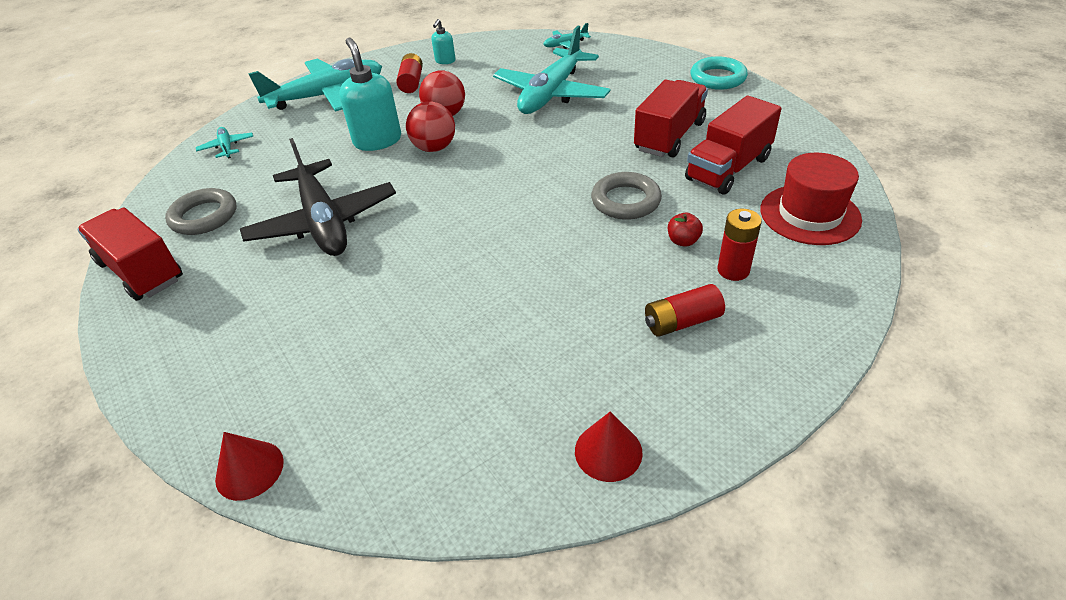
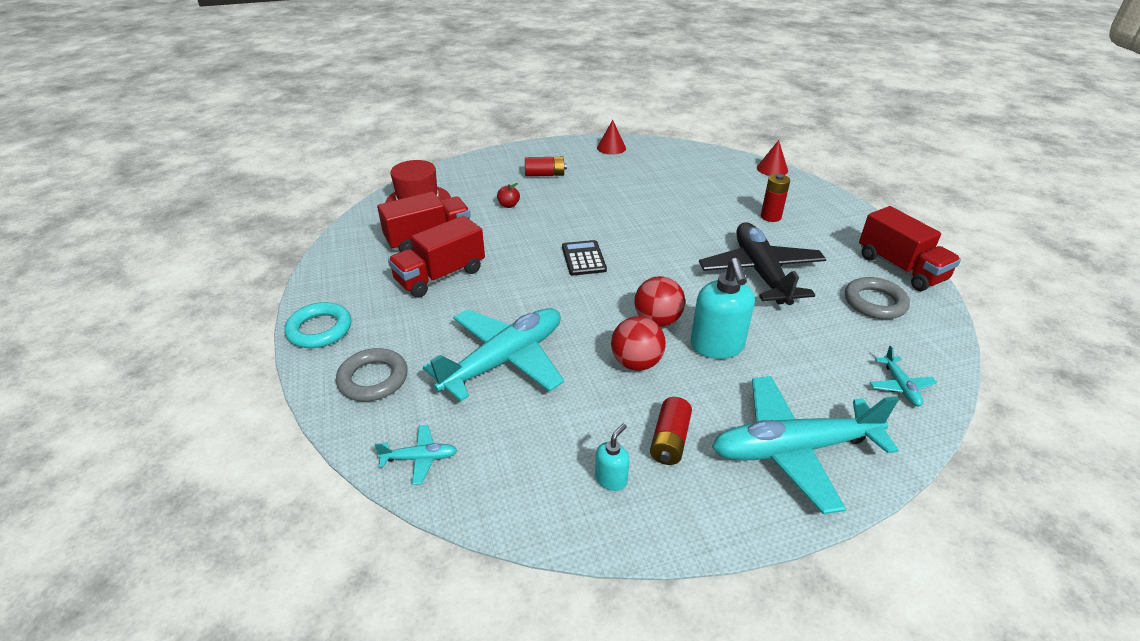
camera: 165 degrees left, 5 degrees down
grey ring [591,172,662,220] -> grey ring moved to [336,348,408,401]
red battery [717,209,762,281] -> red battery moved to [761,174,790,222]
none -> black calculator [562,240,607,276]

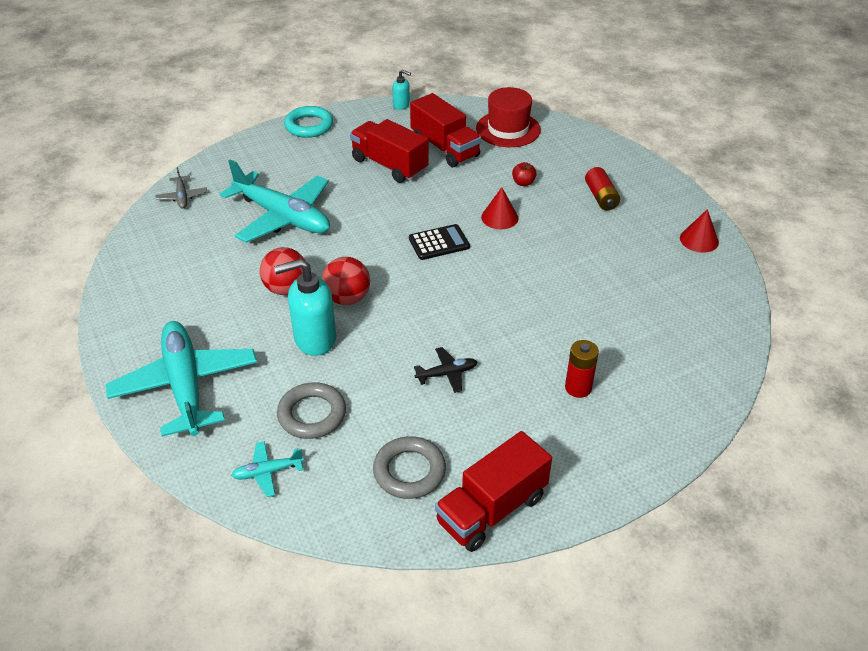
camera: 80 degrees right, 5 degrees up
grey ring [336,348,408,401] -> grey ring moved to [277,382,346,439]
turquoise plane [375,425,458,485] -> grey plane [155,167,207,208]
turquoise soap dispenser [595,424,630,491] -> turquoise soap dispenser moved to [392,69,411,110]
red battery [650,397,692,465] -> none
black plane [699,222,827,305] -> black plane [414,347,477,393], size x0.43
red cone [757,140,788,176] -> red cone moved to [481,187,519,229]

